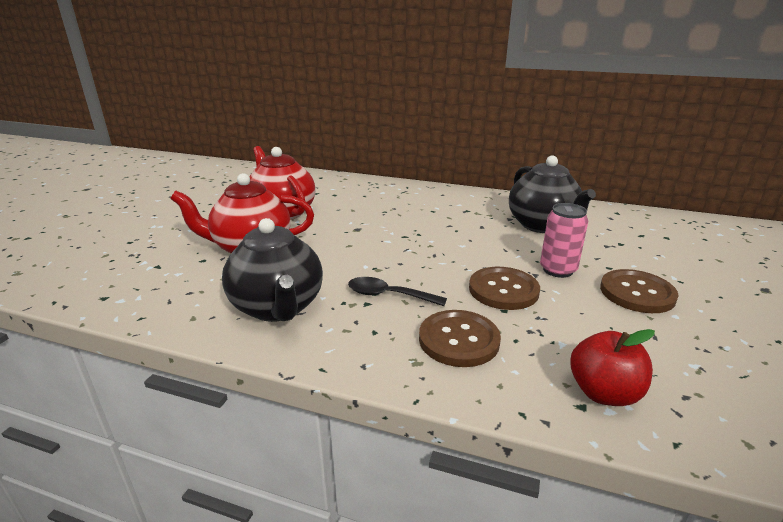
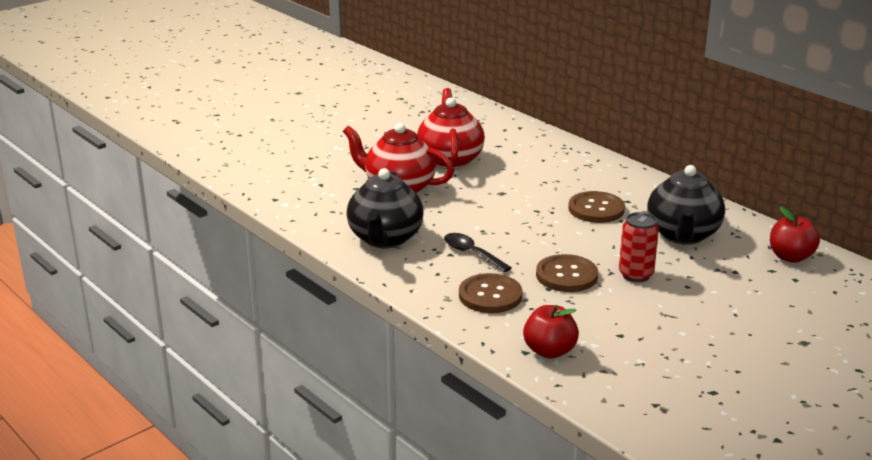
camera: 30 degrees right, 0 degrees up
pink can [540,203,588,278] -> red can [619,212,659,282]
brown button [600,269,679,313] -> brown button moved to [568,191,625,223]
none -> red apple [770,206,820,263]

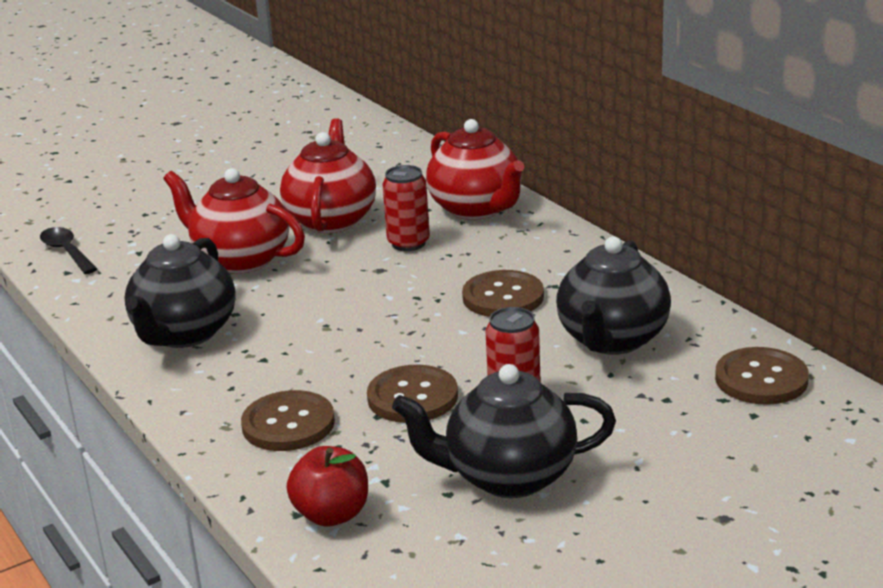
camera: 10 degrees right, 0 degrees up
black spoon [444,233,512,272] -> black spoon moved to [40,227,97,274]
red apple [770,206,820,263] -> brown button [715,347,809,405]
none -> red can [383,165,430,251]
none -> black teapot [392,364,616,498]
none -> red teapot [426,119,524,220]

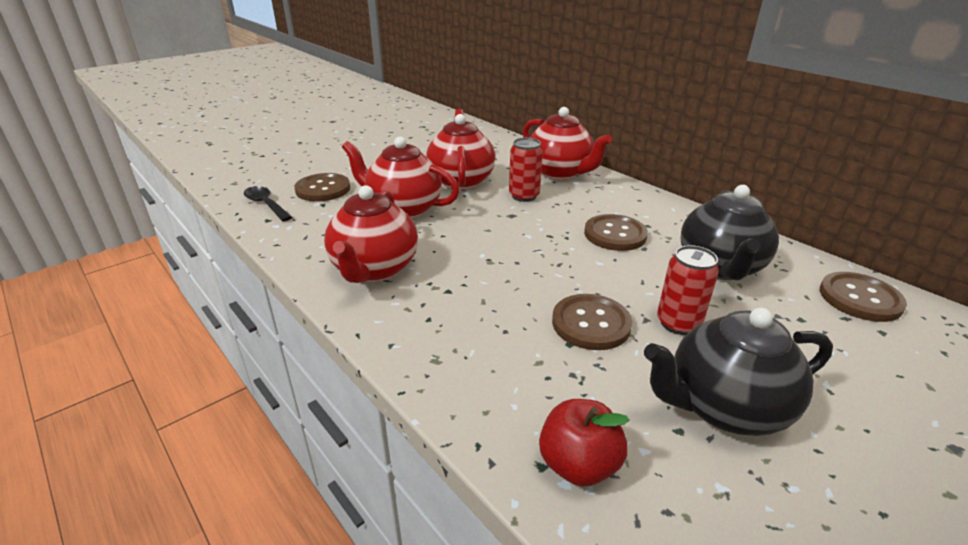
camera: 10 degrees left, 5 degrees up
black teapot [125,234,236,348] -> red teapot [324,185,418,283]
brown button [241,390,335,451] -> brown button moved to [294,173,350,201]

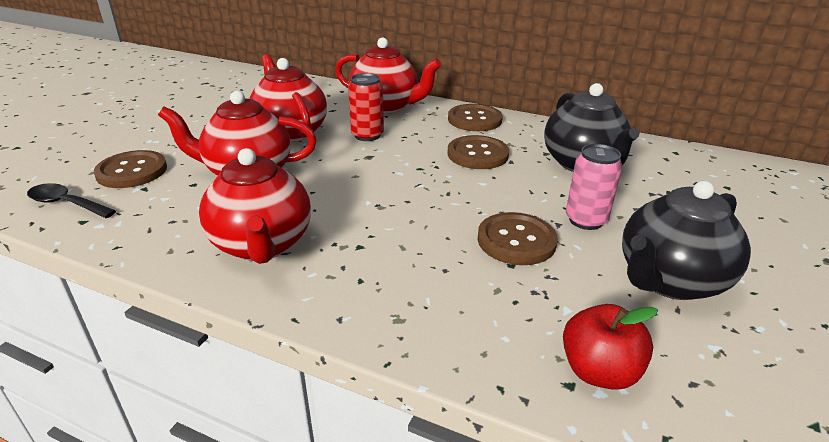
camera: 25 degrees left, 0 degrees up
red can [657,245,719,335] -> pink can [566,144,622,230]
brown button [820,272,907,322] -> brown button moved to [448,104,503,131]

